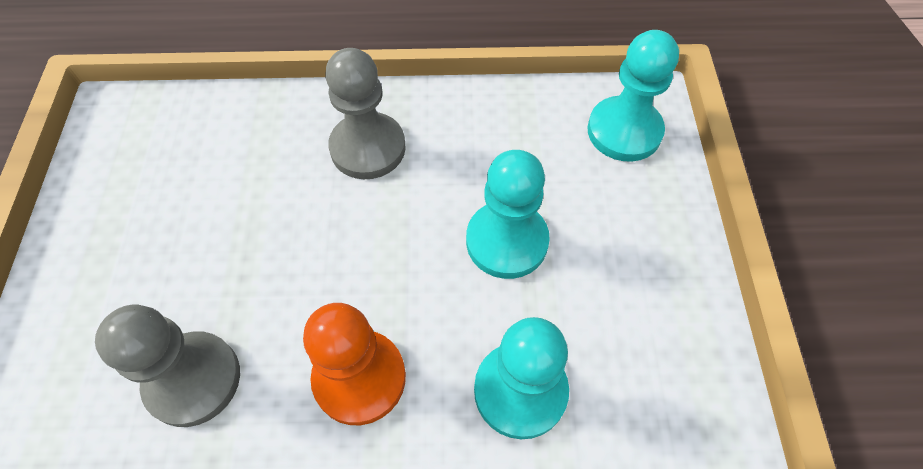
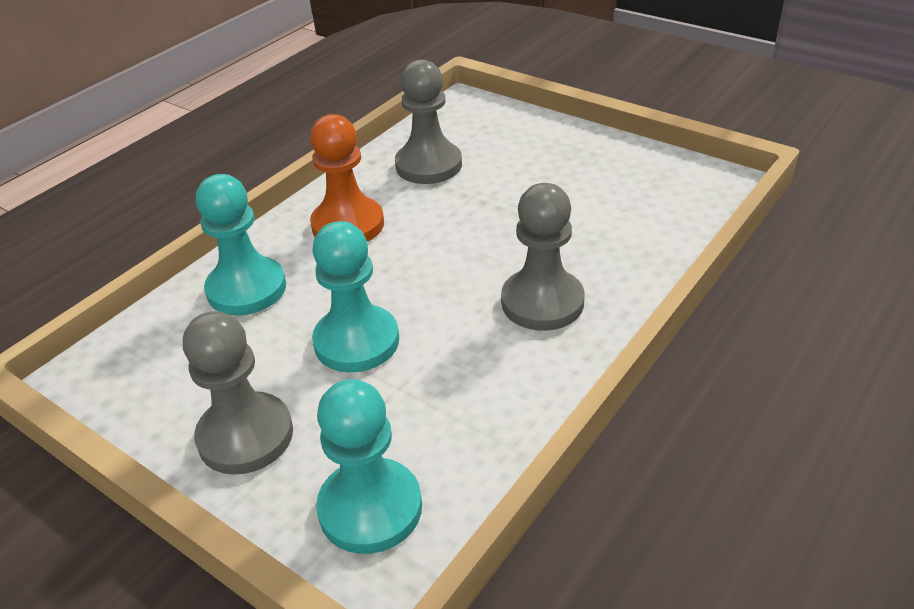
camera: 130 degrees right, 20 degrees down
none -> grey pawn [183,311,293,475]

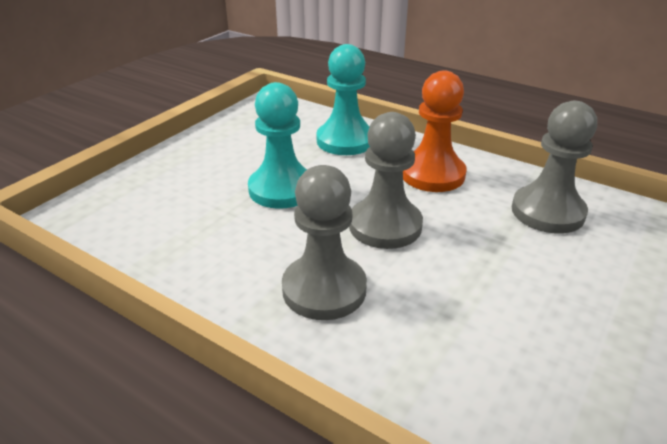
camera: 85 degrees right, 5 degrees down
grey pawn [183,311,293,475] -> grey pawn moved to [349,112,423,249]
turquoise pawn [316,379,422,554] -> none

